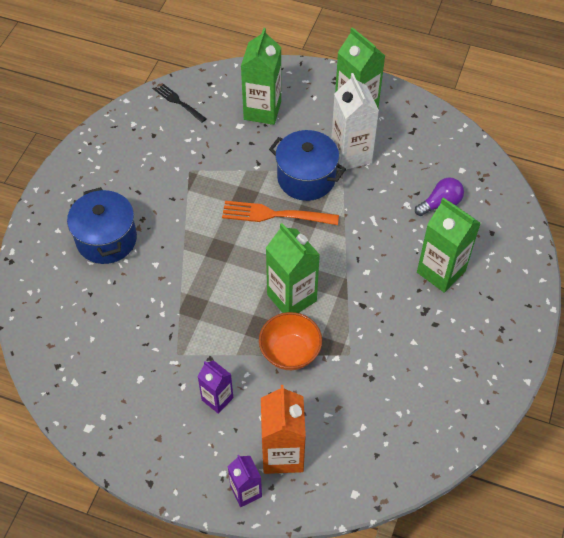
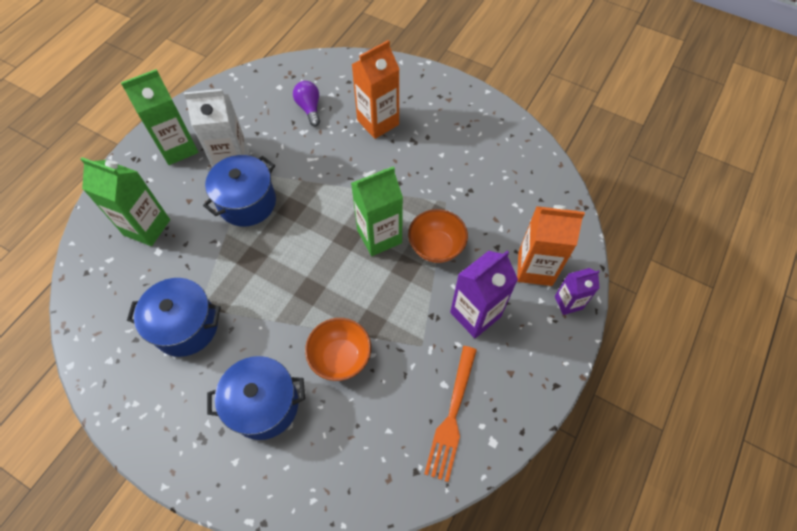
camera: 80 degrees left, 5 degrees up
black fork [155,84,207,123] -> none
purple carton [198,360,233,414] -> purple carton [450,251,518,338], size x1.68
orange fork [222,201,339,225] -> orange fork moved to [424,346,477,482]
green carton [417,197,481,293] -> orange carton [351,40,399,139]
none -> blue pot [127,278,221,357]
none -> orange bowl [305,318,371,381]

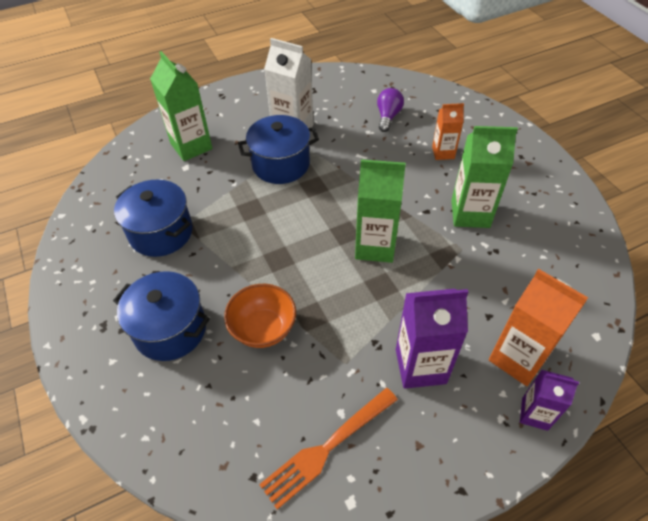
camera: 35 degrees right, 10 degrees down
green carton [121,69,198,165] -> green carton moved to [451,126,518,228]
orange carton [351,40,399,139] -> orange carton [432,103,464,160], size x0.60
orange bowl [408,209,468,263] -> none

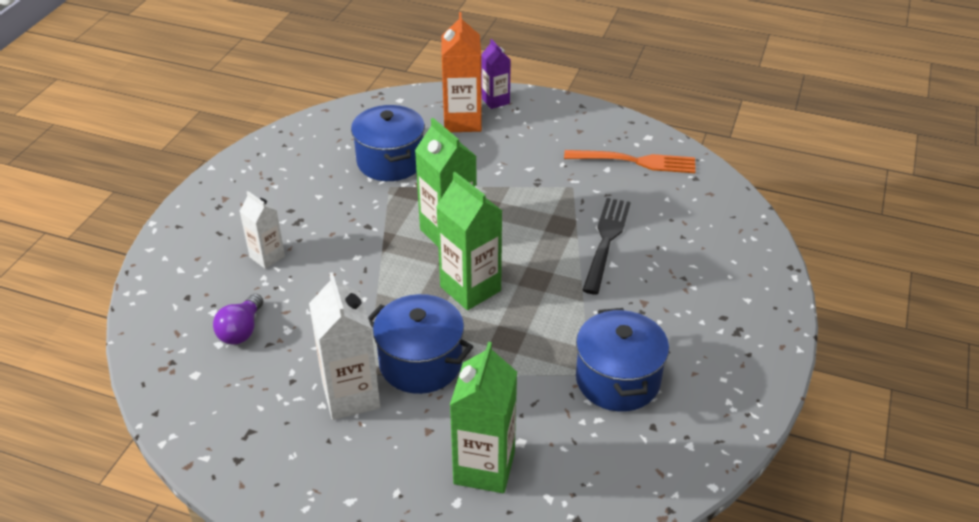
camera: 135 degrees left, 10 degrees down
blue pot [113,271,210,361] -> blue pot moved to [351,105,425,181]
orange bowl [224,284,296,348] -> black fork [582,198,631,294]
purple light bulb [377,88,404,132] -> purple light bulb turned 45 degrees counterclockwise [213,294,263,345]
purple carton [396,289,468,389] -> none
orange carton [432,103,464,160] -> white carton [240,191,285,269]
green carton [451,126,518,228] -> green carton moved to [436,172,502,310]

